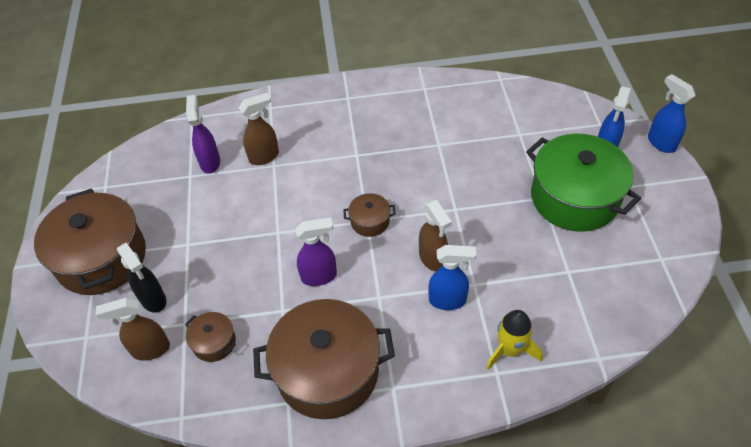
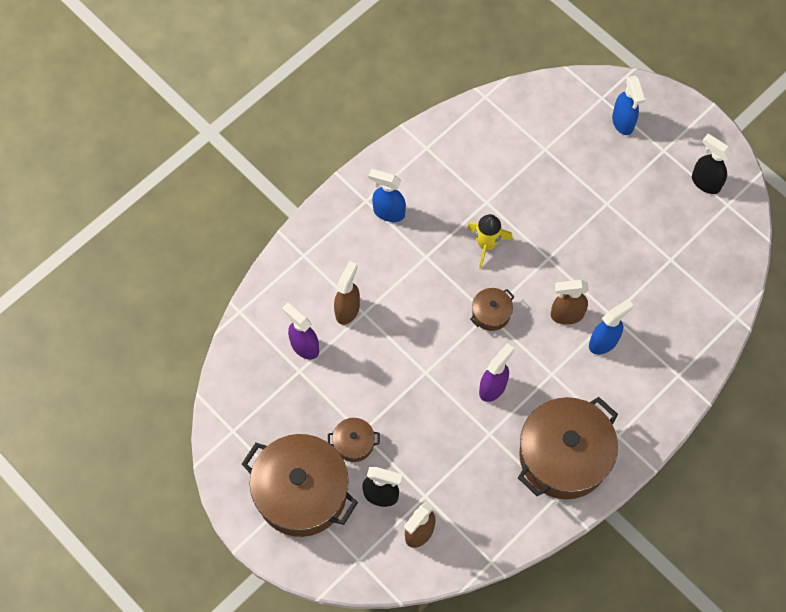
camera: 40 degrees left, 15 degrees up
brown pot [185,312,236,362] -> brown pot moved to [328,418,380,462]
brown spray bottle [419,199,452,272] -> brown spray bottle turned 150 degrees clockwise [551,280,589,325]
yellow rocket [486,310,543,370] -> yellow rocket moved to [467,214,513,269]
green pot [526,134,641,232] -> none
blue spray bottle [648,74,696,153] -> blue spray bottle moved to [368,169,406,222]
none -> black spray bottle [692,134,733,194]

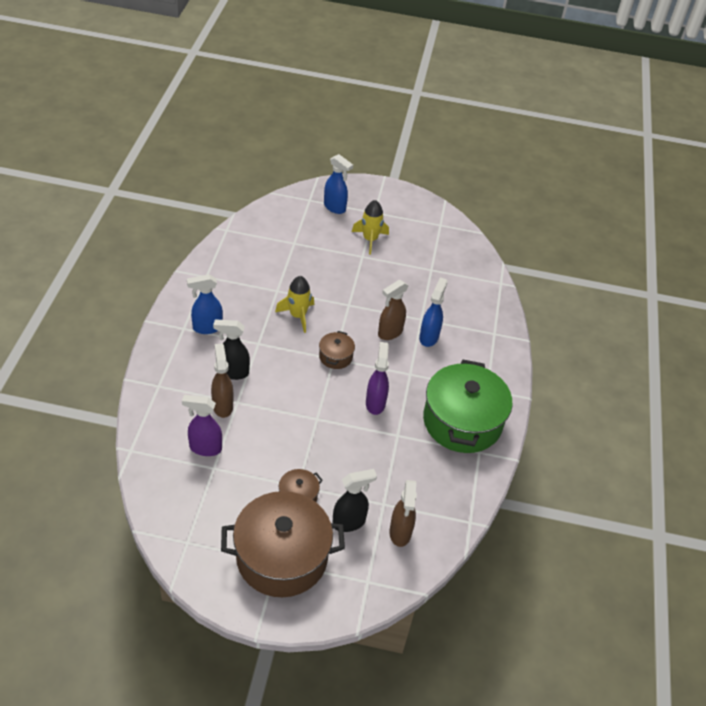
camera: 40 degrees left, 20 degrees down
brown pot [518,397,618,499] -> green pot [423,359,512,453]
black spray bottle [692,134,733,194] -> black spray bottle moved to [213,319,250,380]
none -> yellow rocket [352,200,389,255]

